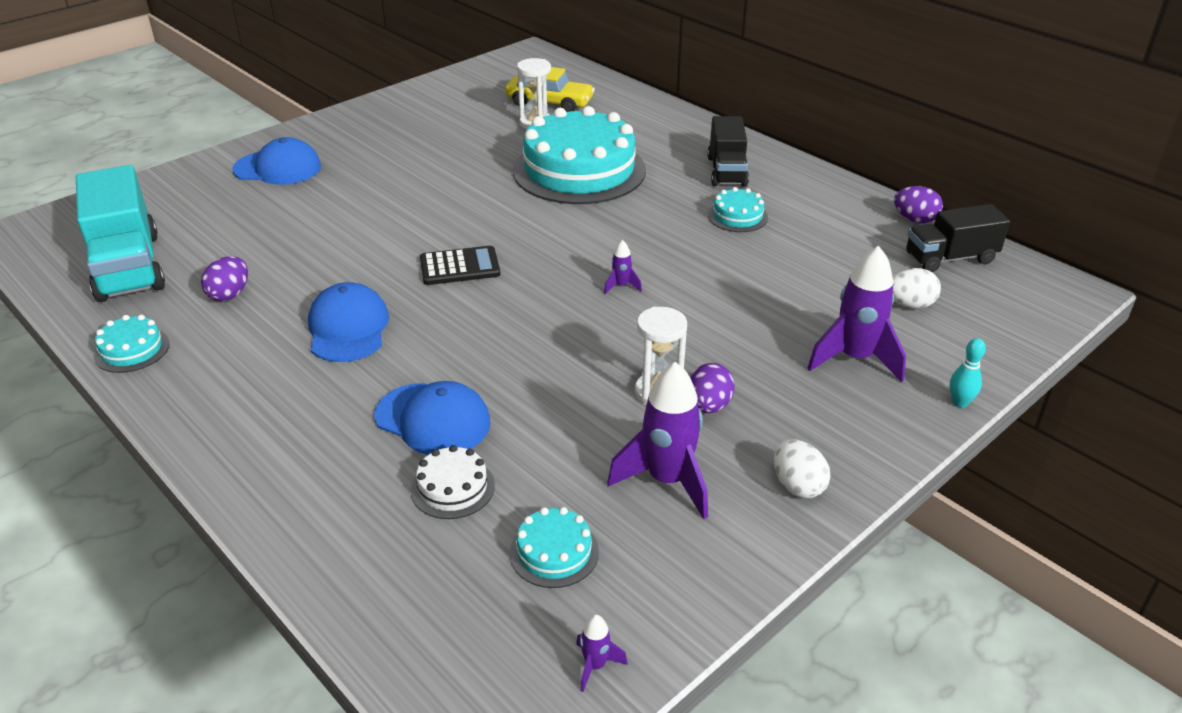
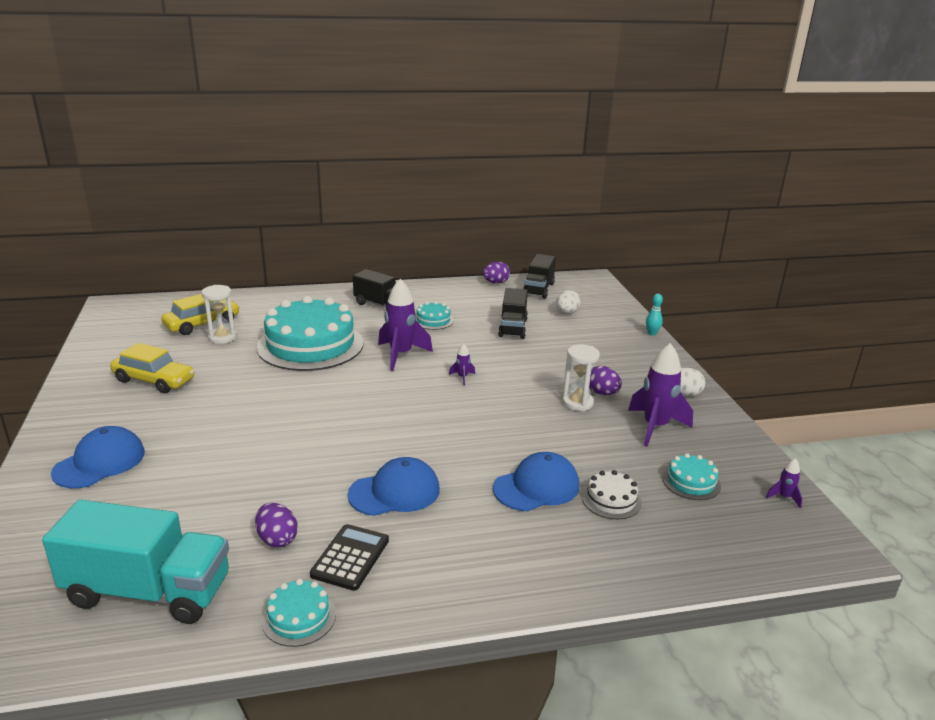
camera: 60 degrees left, 10 degrees down
blue cap [308,282,389,362] -> blue cap turned 135 degrees clockwise [347,457,440,516]
black calculator [420,246,500,285] -> black calculator moved to [310,524,389,591]
purple rocket [807,246,906,382] -> purple rocket moved to [378,279,433,371]
none -> yellow car [110,343,195,393]
none -> black truck [498,288,528,339]

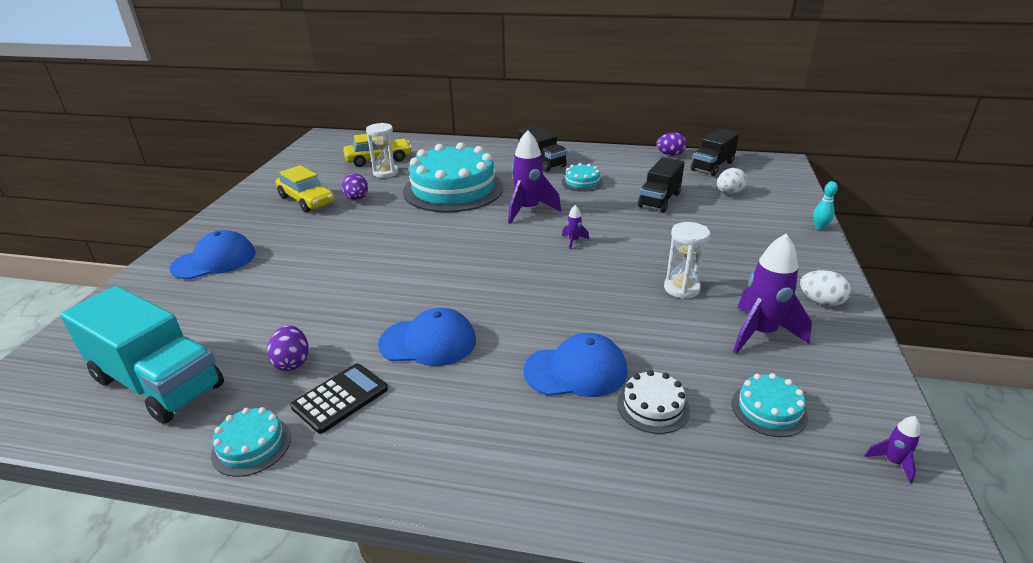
camera: 25 degrees right, 5 degrees up
purple egg [589,366,622,395] -> purple egg moved to [342,173,368,200]

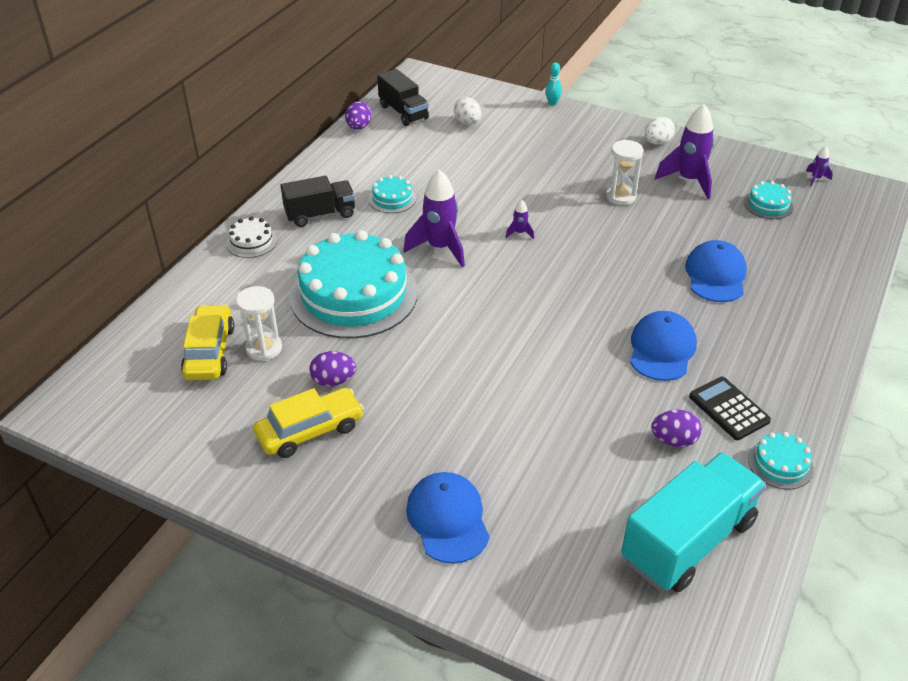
camera: 75 degrees left, 10 degrees up
white cake [617,370,690,434] -> white cake moved to [226,216,277,258]
black truck [638,157,685,213] -> none

